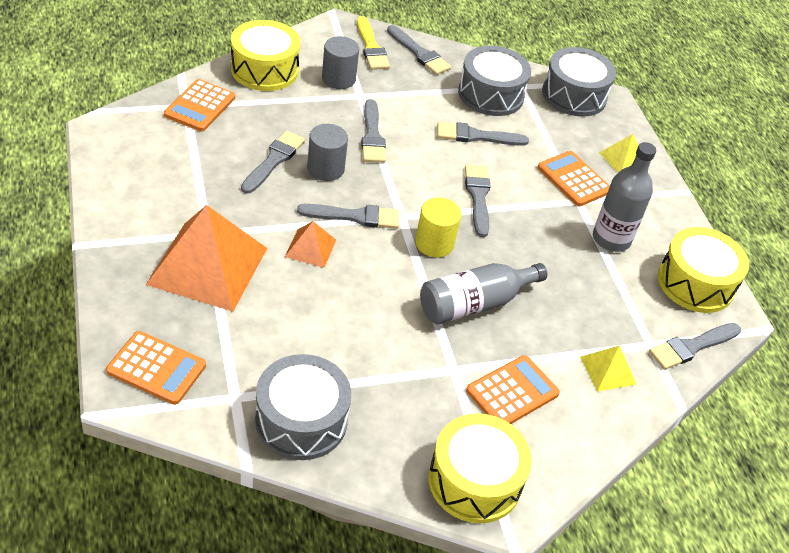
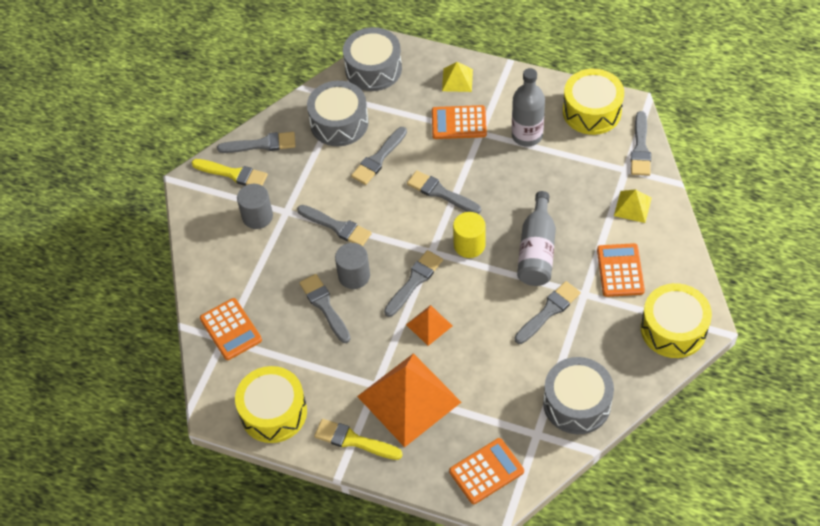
camera: 45 degrees left, 10 degrees up
yellow drum [231,20,300,91] -> yellow drum moved to [235,366,307,443]
none -> yellow brush [314,419,403,460]
none -> grey brush [515,281,581,344]

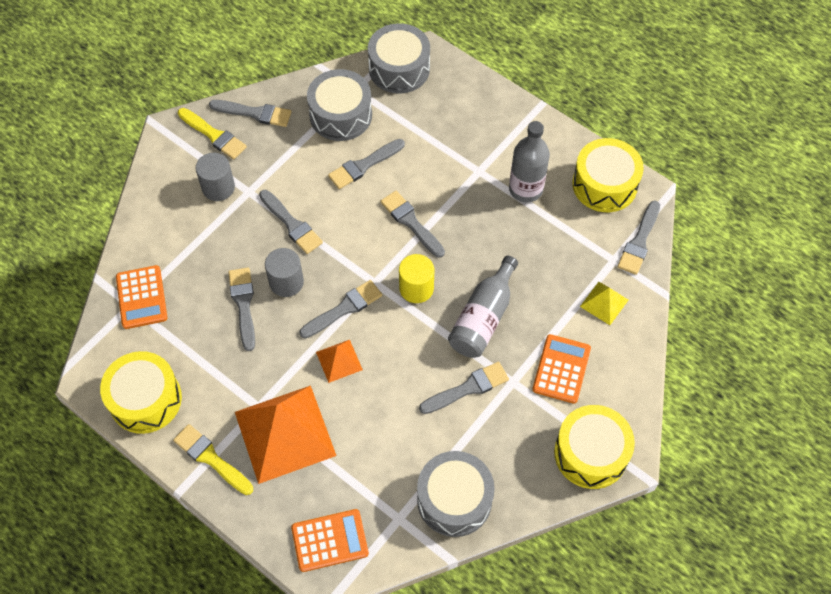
camera: 15 degrees right, 5 degrees up
orange calculator [432,105,487,139] -> none
yellow pyramid [442,62,473,92] -> none

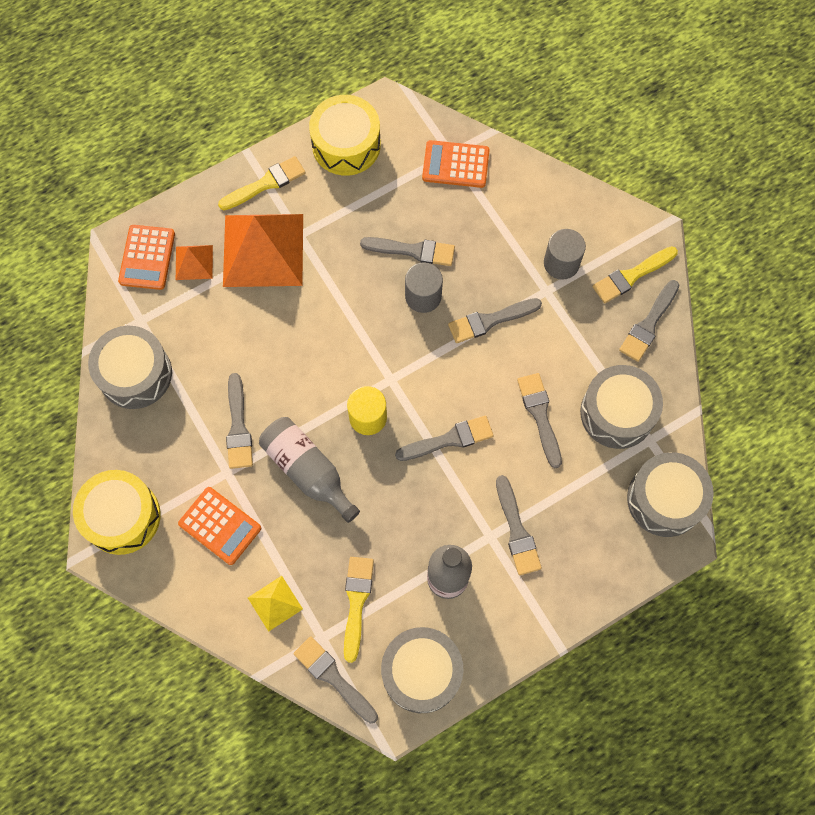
camera: 110 degrees right, 10 degrees up
grey brush [299,280,382,339] -> grey brush moved to [496,475,542,575]
orange pyramid [316,340,363,383] -> orange pyramid moved to [176,245,213,280]
yellow drum [572,138,644,212] -> grey drum [381,627,464,713]
none -> yellow brush [344,557,374,663]

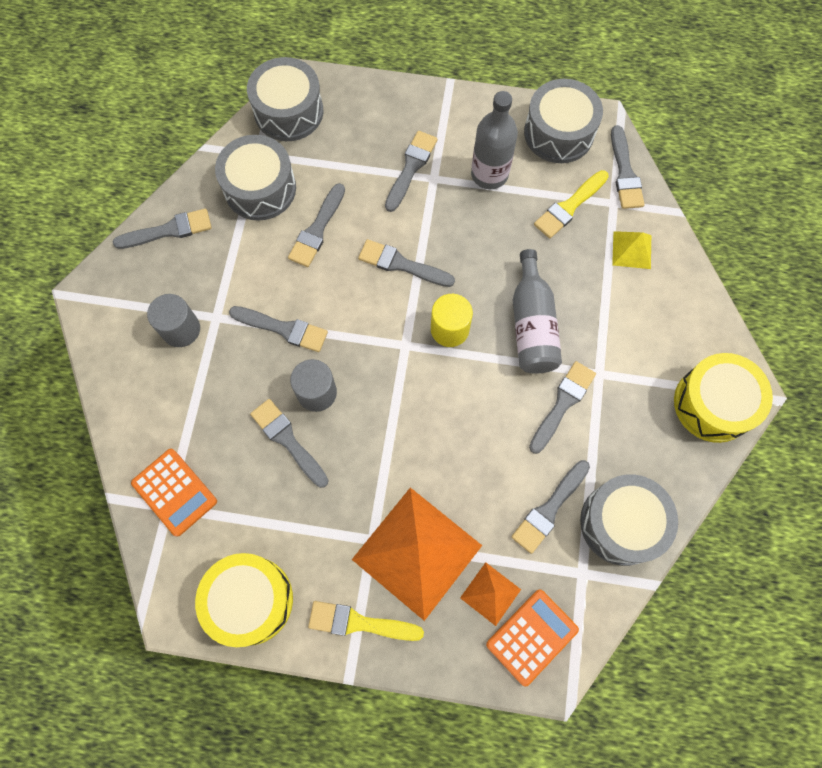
camera: 140 degrees left, 0 degrees up
orange calculator [178,487,261,565] -> none
yellow brush [592,246,678,303] -> none
none -> grey brush [511,460,590,554]

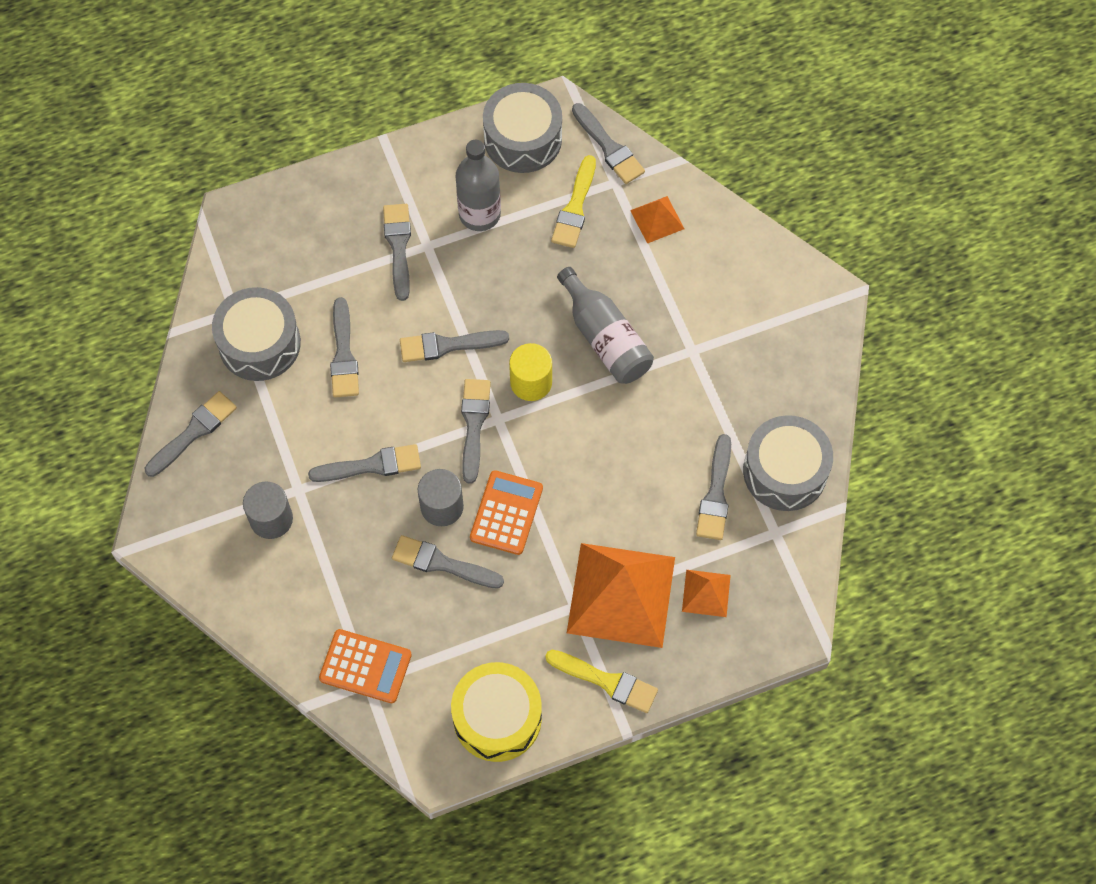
camera: 30 degrees left, 5 degrees down
grey drum [247,57,323,141] -> none
yellow brush [308,601,424,641] -> yellow brush turned 135 degrees counterclockwise [545,650,658,713]
orange calculator [486,590,579,687] -> orange calculator moved to [470,470,543,555]
grey brush [529,361,596,454] -> grey brush moved to [461,379,491,484]
yellow pyramid [612,231,651,269] -> orange pyramid [630,196,684,244]
yellow drum [674,353,773,443] -> none

